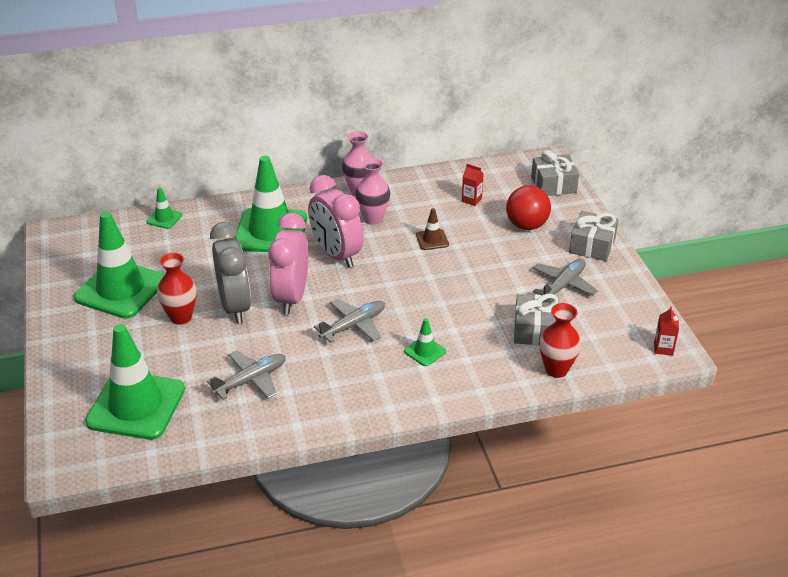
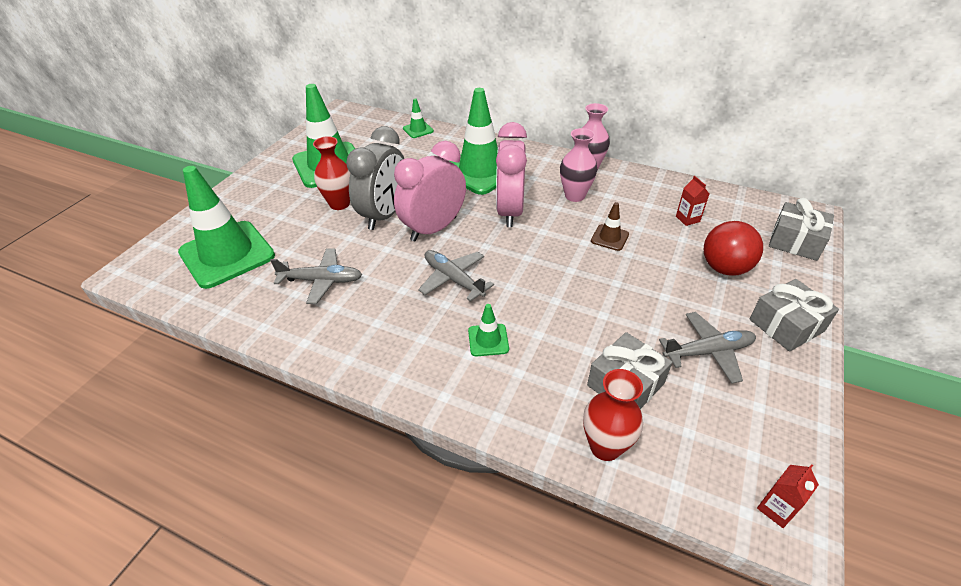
camera: 40 degrees right, 5 degrees up
grey plane [314,299,385,343] -> grey plane turned 135 degrees counterclockwise [418,250,494,302]

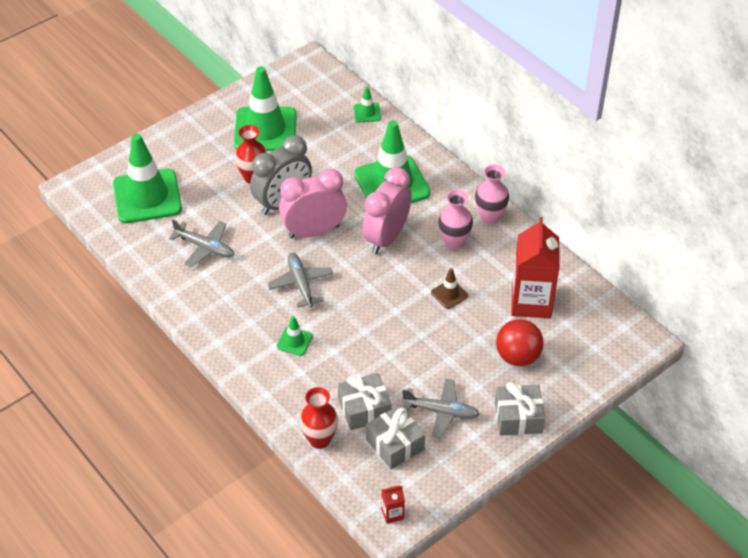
camera: 25 degrees right, 5 degrees up
red carton [676,176,709,226] -> red carton [511,217,559,318], size x2.43
grey gift [769,198,834,261] -> grey gift moved to [366,405,425,469]

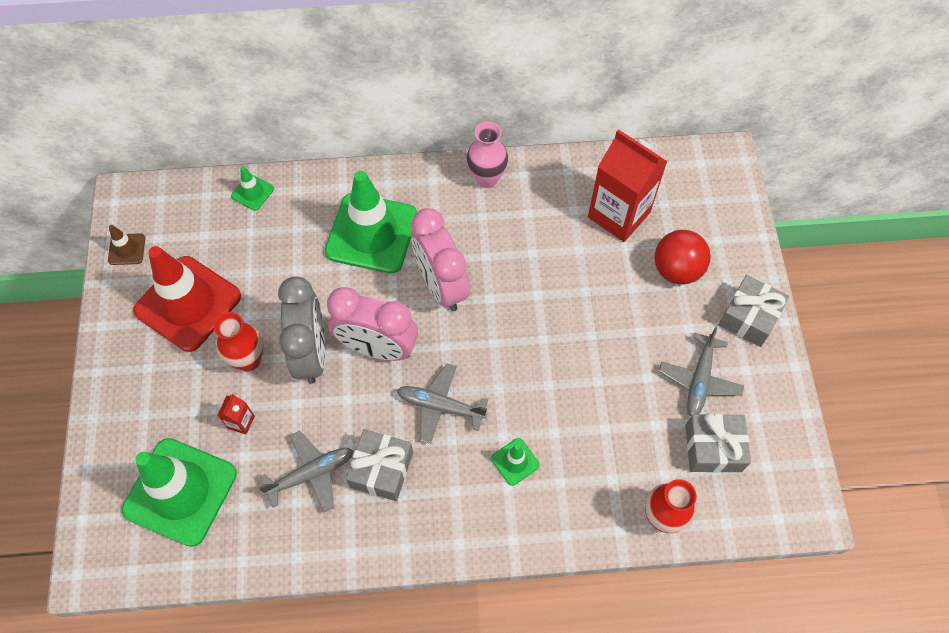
camera: 55 degrees left, 15 degrees up
green traffic cone [234,67,297,151] -> red traffic cone [133,246,241,352]
pink clock [279,169,347,238] -> pink clock turned 90 degrees counterclockwise [327,287,418,361]
grey gift [338,373,392,430] -> grey gift moved to [346,429,413,501]
red carton [381,485,405,524] -> red carton moved to [218,394,255,434]
grey plane [402,379,480,438] -> grey plane turned 150 degrees clockwise [659,327,744,416]
brown traffic cone [431,268,468,309] -> brown traffic cone moved to [108,225,145,265]
pink vase [438,190,473,250] -> none

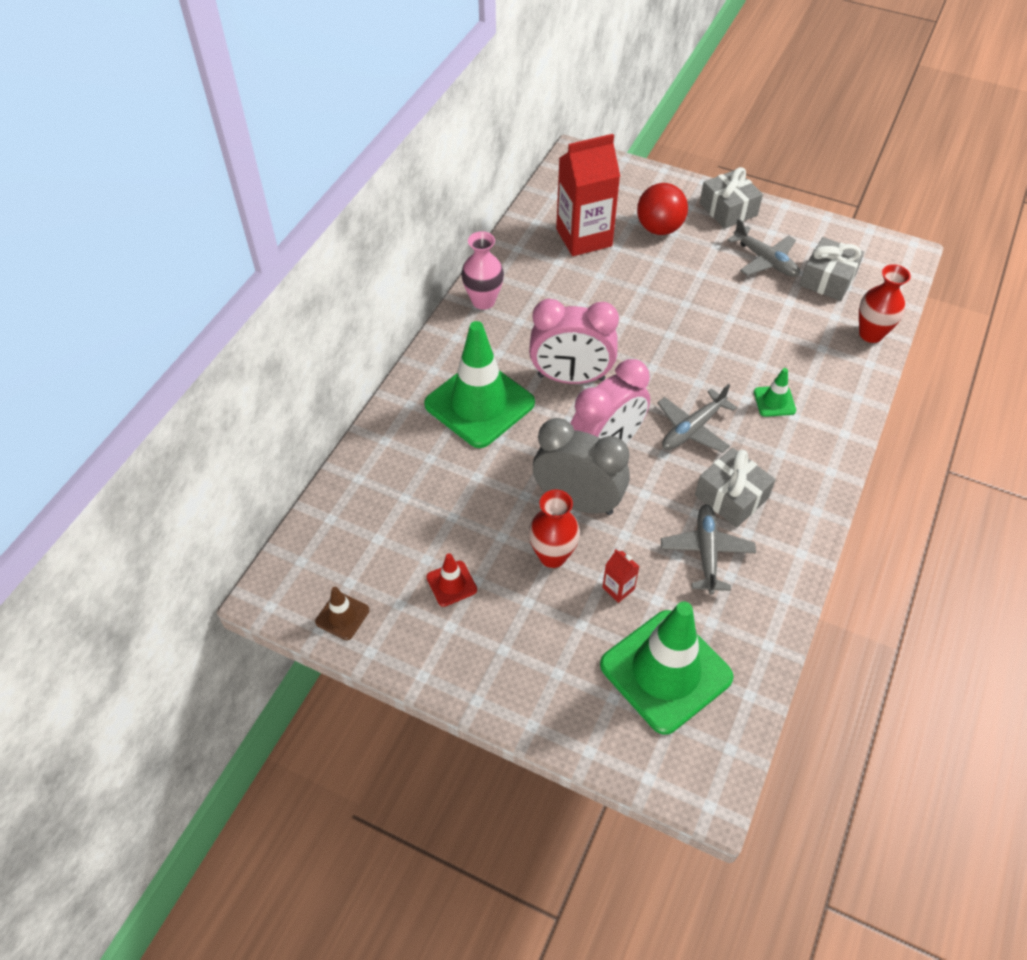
camera: 60 degrees left, 10 degrees down
red traffic cone [133,246,241,352] -> red traffic cone [426,553,477,607], size x0.43
green traffic cone [231,166,274,211] -> none

